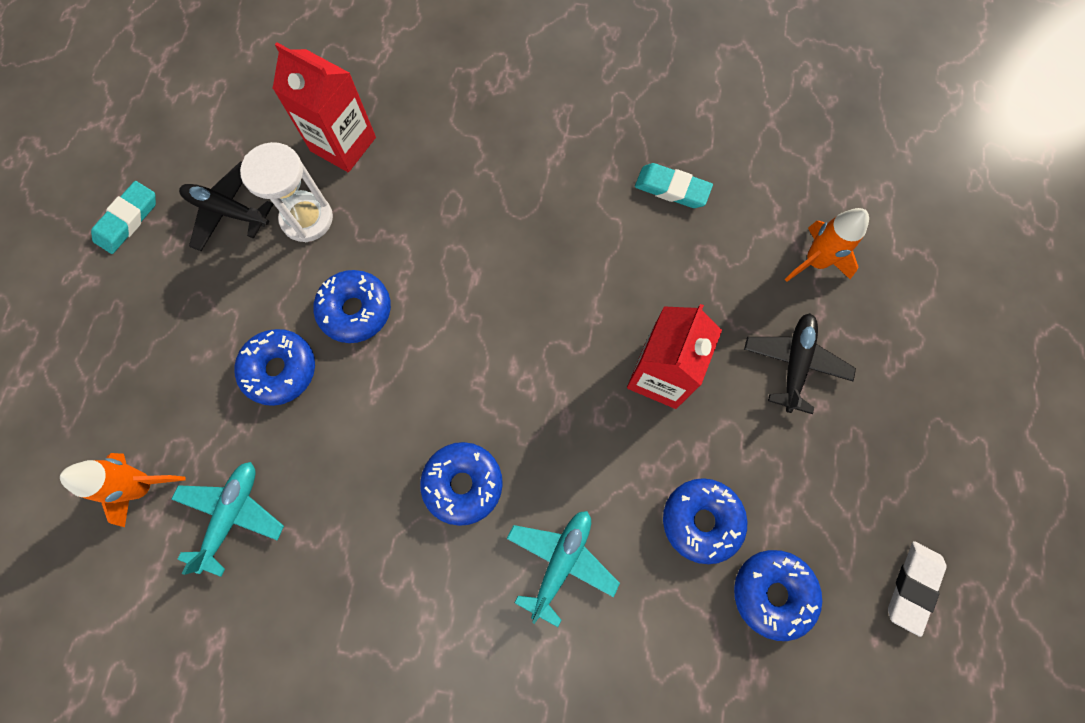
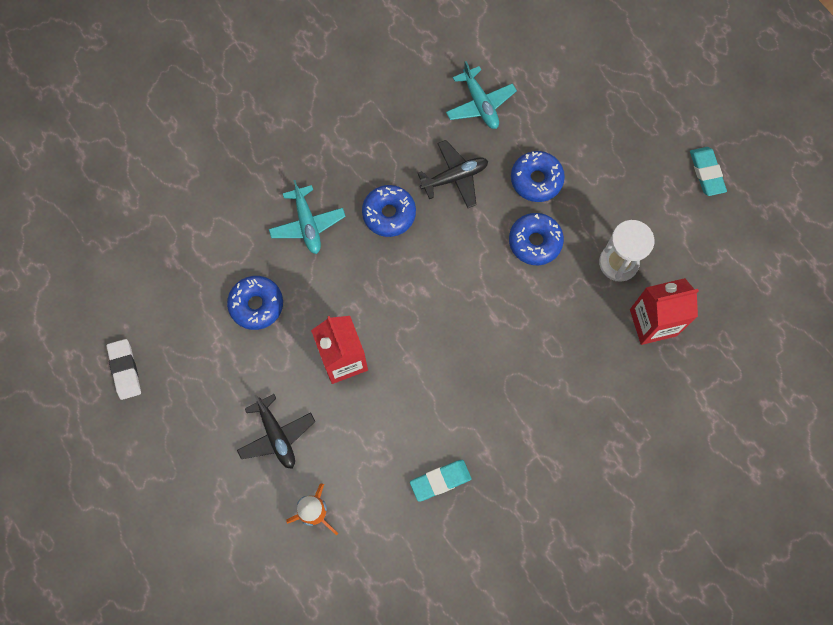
camera: 135 degrees right, 0 degrees up
orange rocket [60,453,186,527] -> none
black plane [179,161,273,251] -> black plane moved to [417,140,488,208]
blue donut [734,550,822,641] -> none

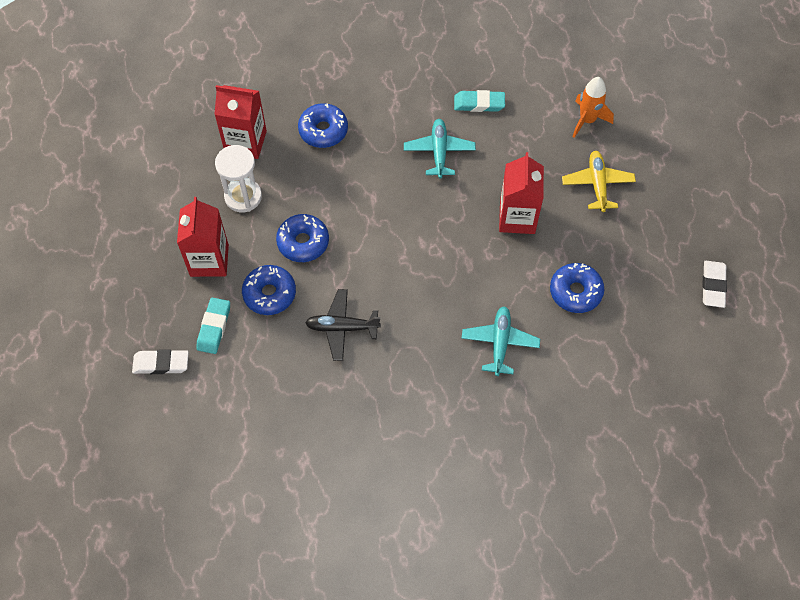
camera: 155 degrees left, 10 degrees down
black plane [237,394,315,469] -> yellow plane [562,151,636,212]
blue donut [362,185,416,237] -> blue donut moved to [298,103,348,148]
turquoise plane [446,61,517,129] -> turquoise plane moved to [404,119,476,179]
turquoise eraser [690,147,727,196] -> turquoise eraser moved to [196,298,230,354]
none -> white eraser [132,349,189,374]
none -> red carton [177,197,229,277]

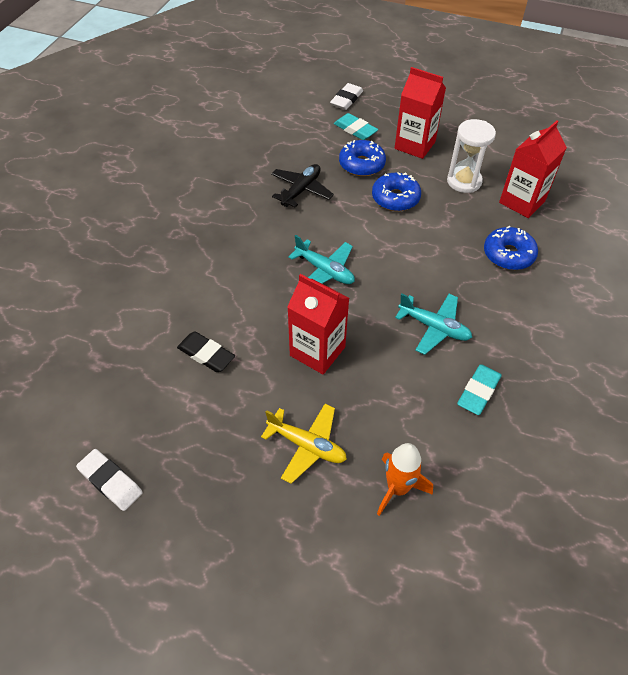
camera: 120 degrees right, 10 degrees down
turquoise plane [461,306,540,376] -> turquoise plane moved to [288,235,355,284]
blue donut [550,263,604,313] -> black eraser [177,331,235,372]

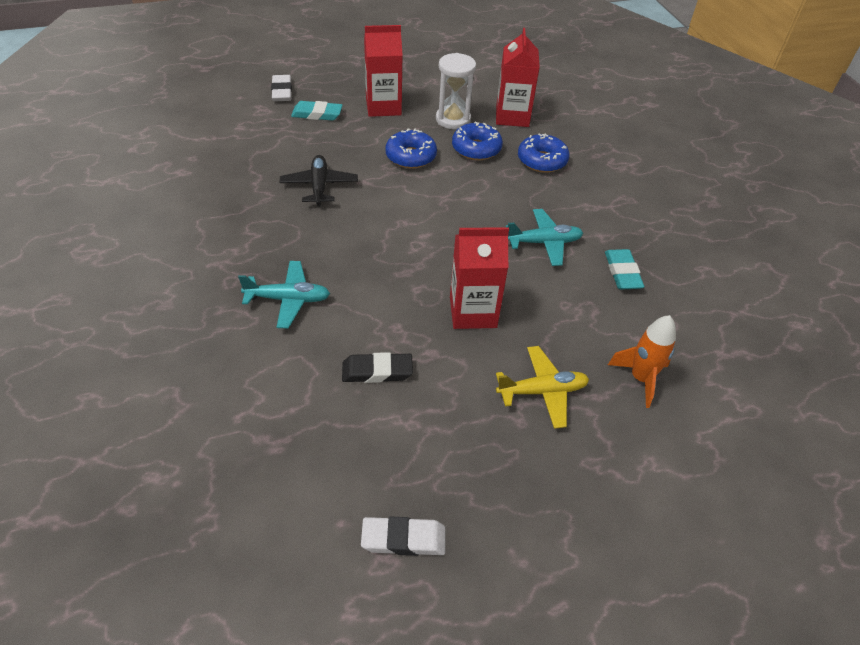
camera: 40 degrees left, 5 degrees down
turquoise plane [288,235,355,284] -> turquoise plane moved to [238,261,330,328]
blue donut [339,140,386,176] -> blue donut moved to [452,122,503,160]

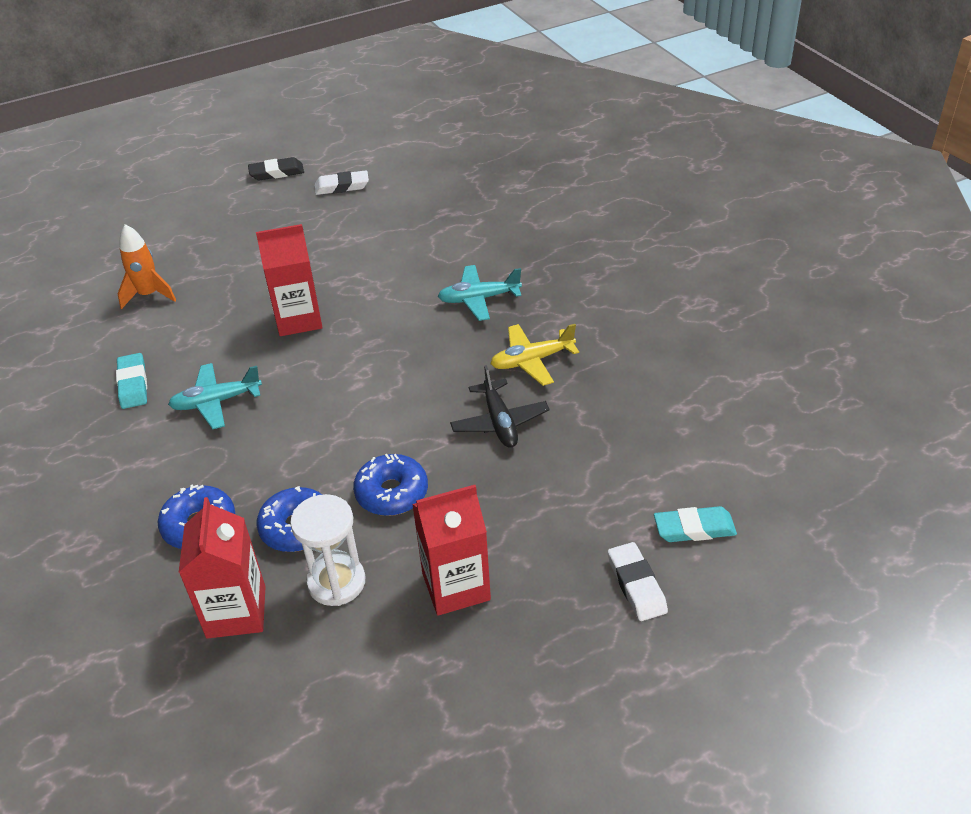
camera: 175 degrees right, 5 degrees down
turquoise eraser [291,101,343,121] -> turquoise eraser moved to [654,506,737,542]
black eraser [342,352,413,383] -> black eraser moved to [248,157,304,180]
yellow plane [496,346,589,429] -> yellow plane moved to [490,324,579,386]

